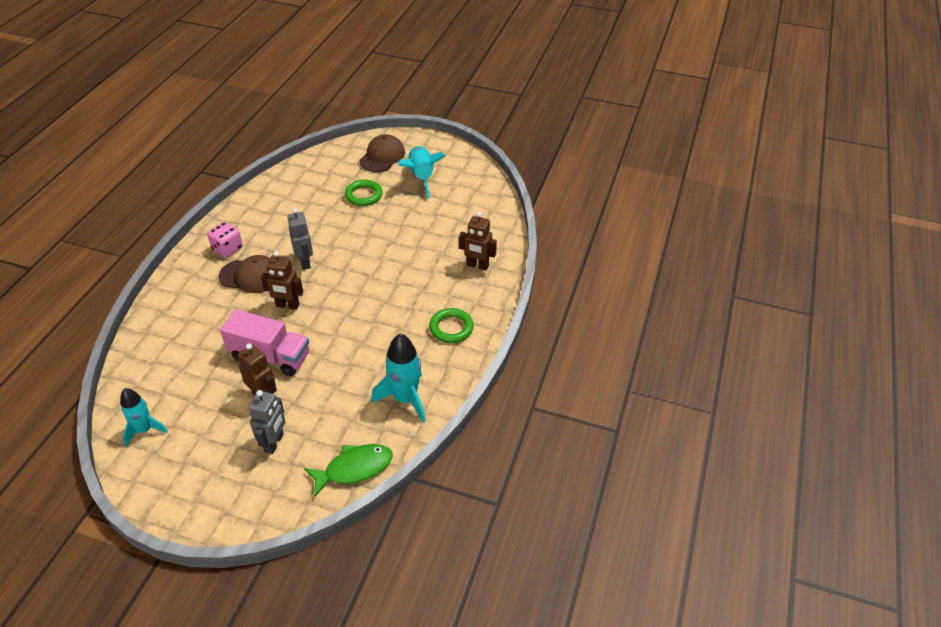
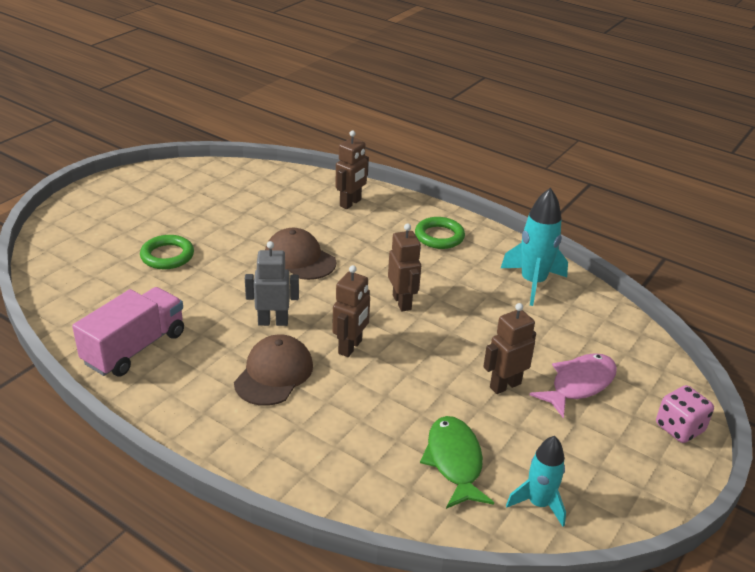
camera: 75 degrees left, 10 degrees down
pink dice [207,222,243,258] -> pink dice moved to [656,385,714,443]
pink truck [220,309,309,376] -> pink truck moved to [72,287,184,377]
grey robot [248,390,286,454] -> pink fish [530,353,617,419]
green fish [304,444,393,498] -> green fish moved to [420,416,494,509]
brown cap [359,134,405,172] -> brown cap moved to [265,228,336,280]
turquoise rocket [398,146,446,199] -> none
none -> brown robot [388,224,421,311]

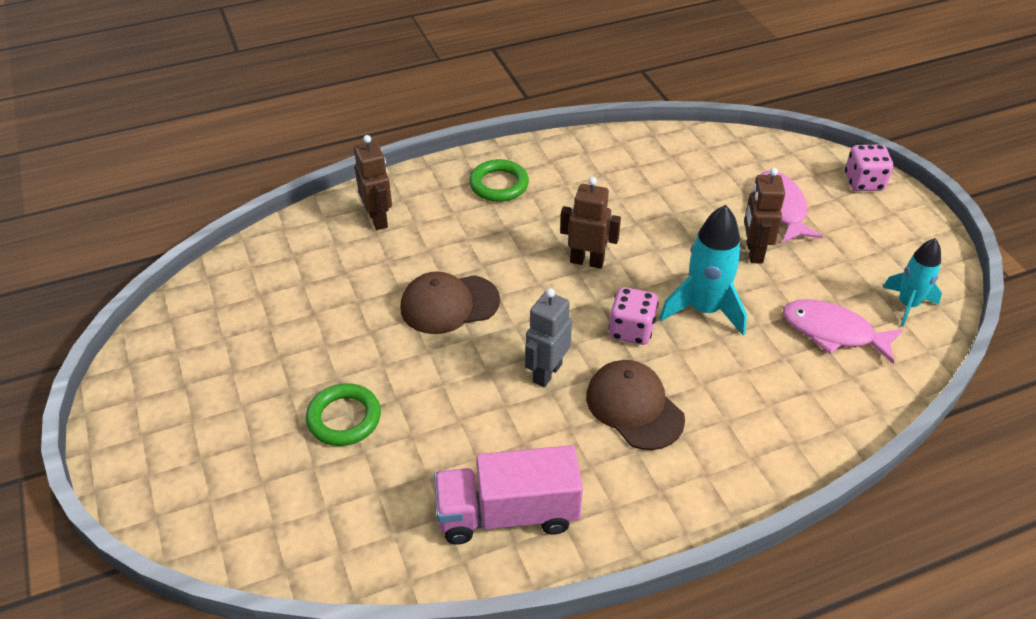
camera: 55 degrees left, 10 degrees up
pink truck [72,287,184,377] -> pink truck turned 75 degrees counterclockwise [434,445,583,544]
brown robot [332,265,370,357] -> pink dice [608,287,658,345]
green fish [420,416,494,509] -> pink fish [783,299,903,364]
turquoise rocket [501,188,568,306] -> turquoise rocket moved to [659,205,747,335]

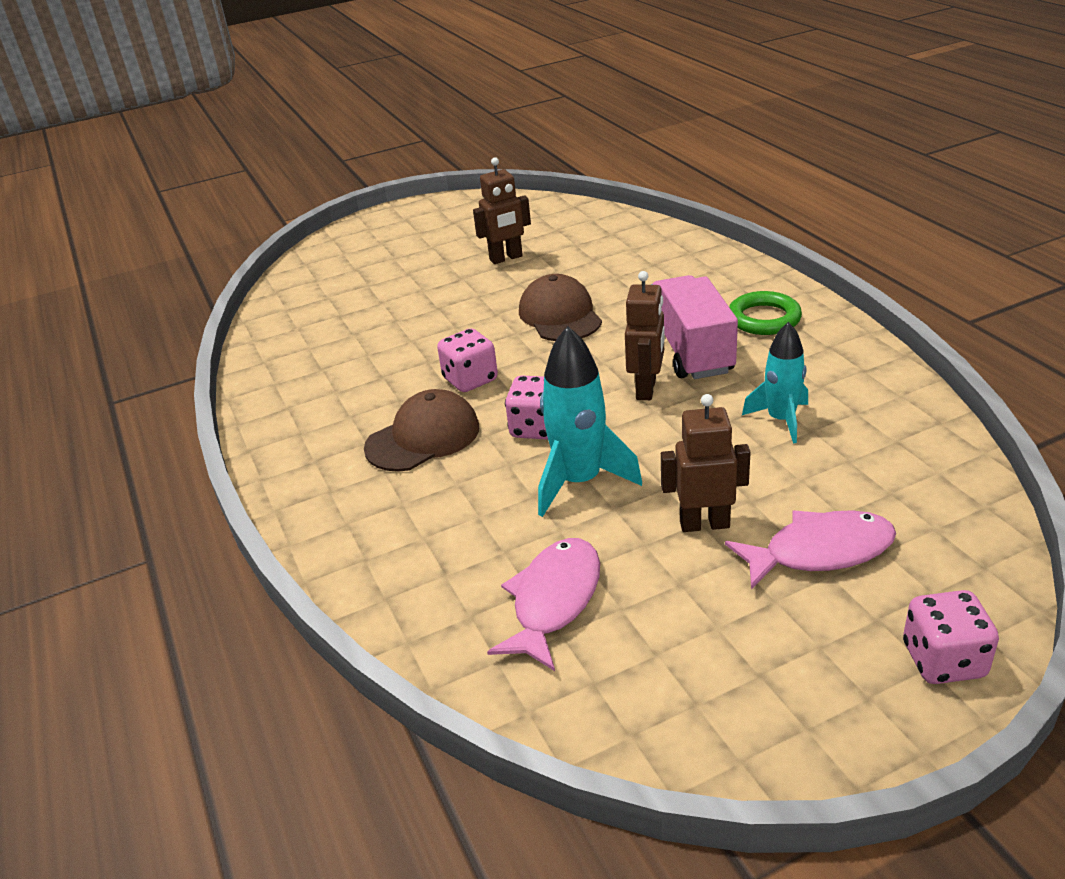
camera: 90 degrees right, 10 degrees down
green ring [306,383,381,446] -> none
brown robot [354,135,392,230] -> brown robot moved to [473,157,531,264]
pink truck [434,445,583,544] -> pink truck moved to [651,275,738,379]
grey robot [525,288,572,387] -> pink dice [437,328,498,392]
turquoise rocket [883,238,942,327] -> turquoise rocket moved to [742,322,808,444]

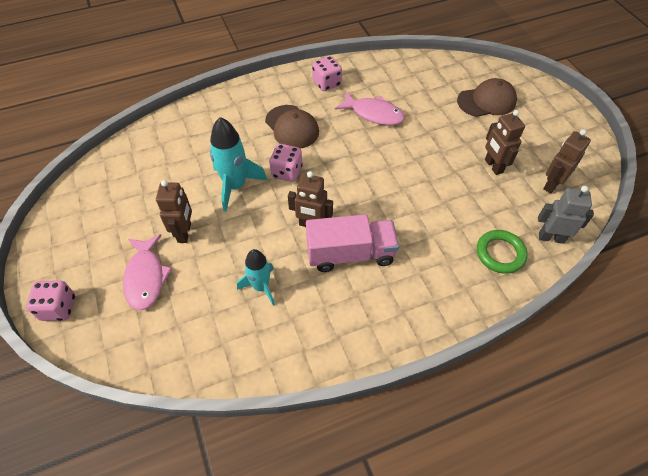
camera: 90 degrees right, 20 degrees up
pink dice [437,328,498,392] -> pink dice moved to [312,56,342,91]
pink fish [487,538,600,671] -> pink fish moved to [335,91,405,125]
brown cap [519,274,602,341] -> brown cap moved to [457,78,517,117]
green ring [729,291,802,335] -> green ring moved to [477,230,528,274]
none -> grey robot [538,186,594,244]
none -> brown robot [543,129,591,193]

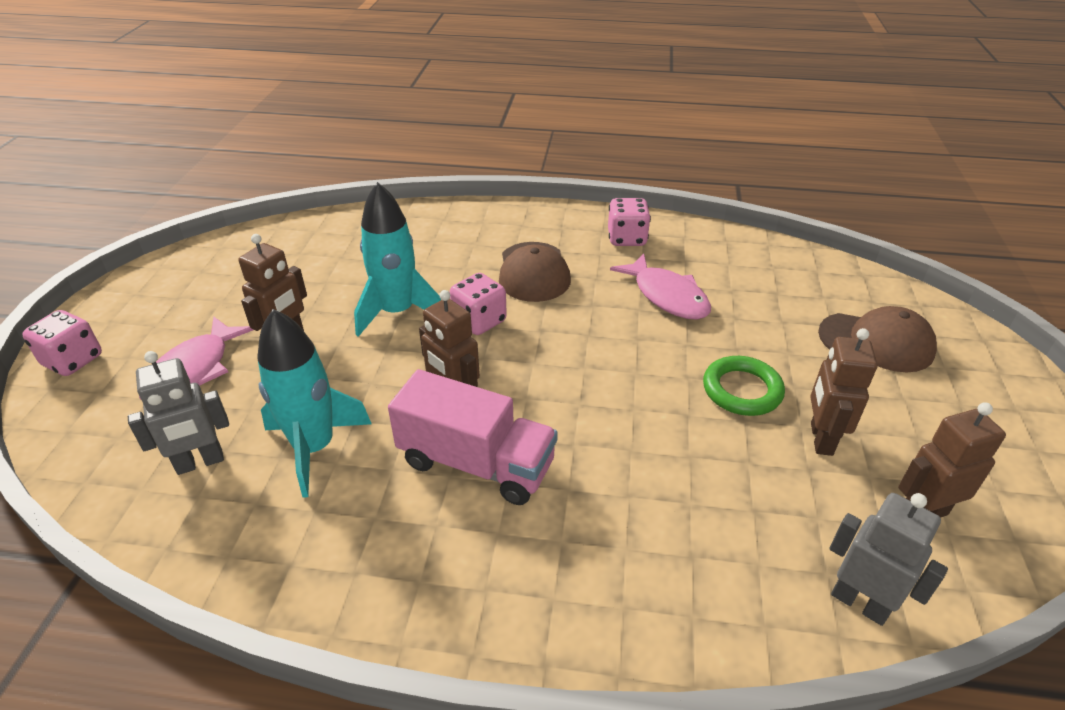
camera: 30 degrees right, 15 degrees down
turquoise rocket [237,249,275,306] -> turquoise rocket [257,309,372,498], size x1.51
green ring [477,230,528,274] -> green ring moved to [703,356,785,416]
none -> grey robot [128,351,229,475]

